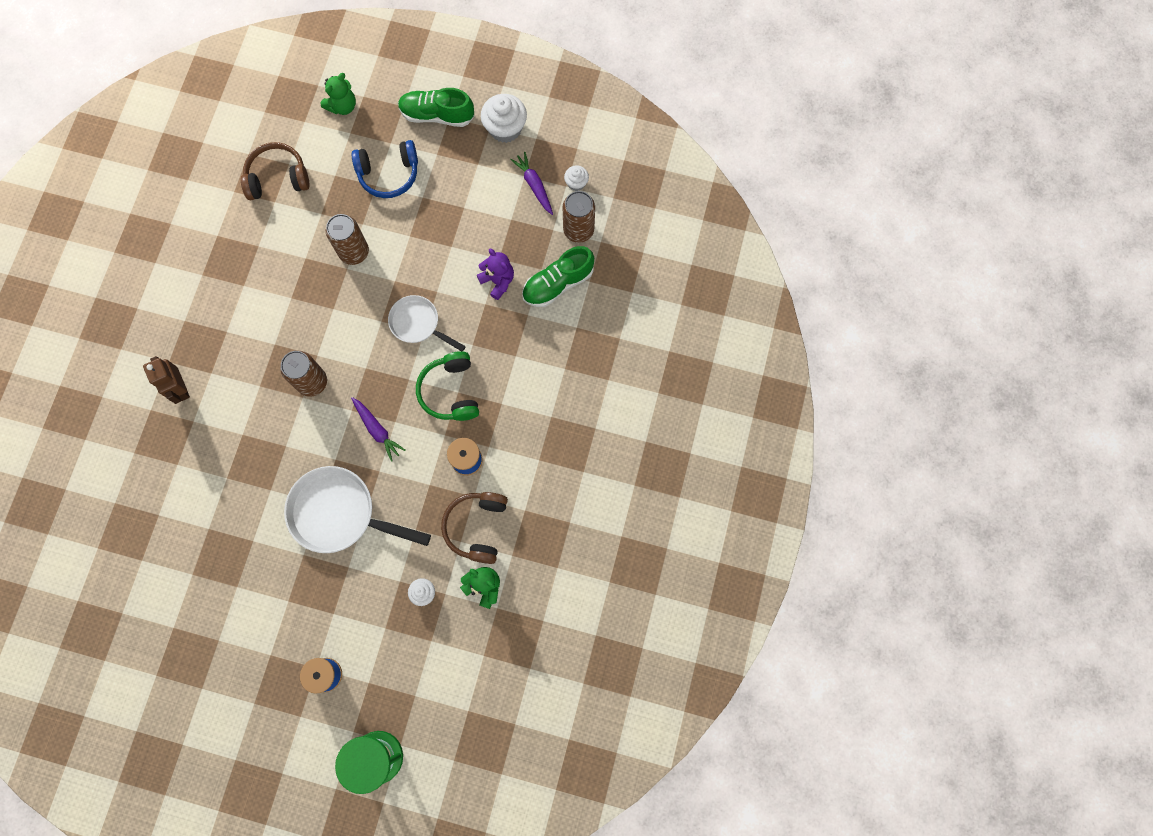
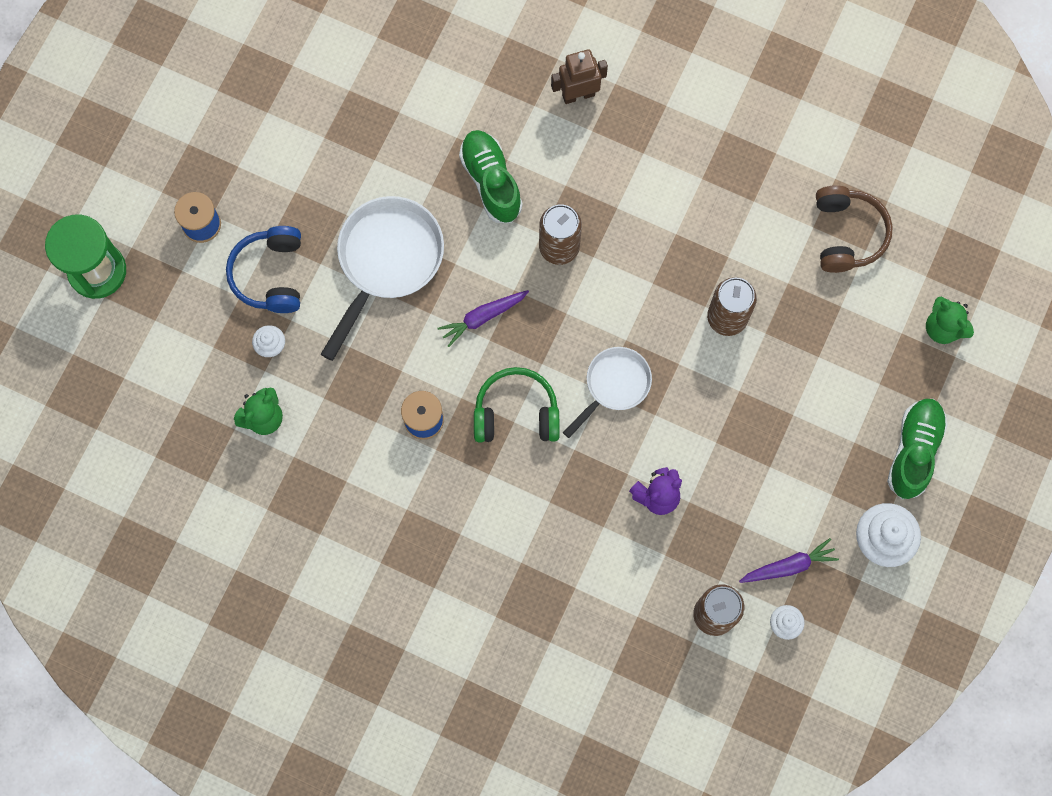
camera: 100 degrees right, 0 degrees up
blue headphones [352,140,418,198] -> blue headphones moved to [226,226,301,313]
brown headphones [441,492,508,564] -> none
green shoe [522,246,594,307] -> green shoe moved to [459,130,523,223]

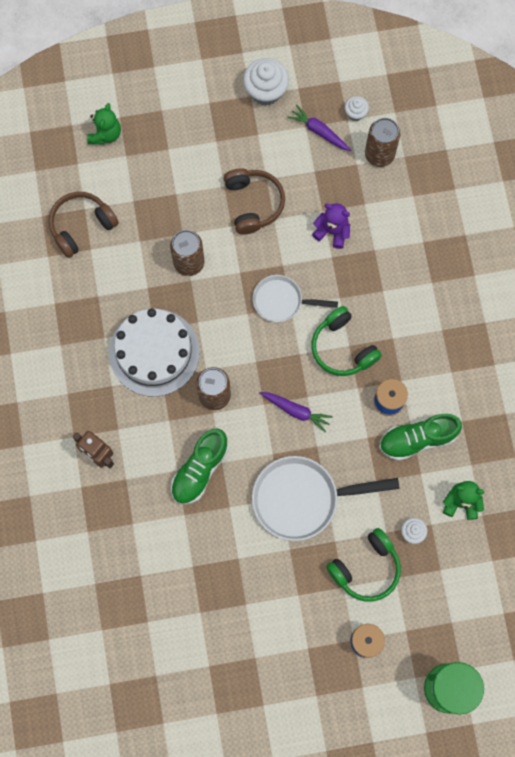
camera: 125 degrees left, 0 degrees up
blue headphones [226,226,301,313] -> green headphones [326,528,401,602]
green shoe [887,399,948,499] -> green shoe moved to [379,414,462,461]
none -> white cake [109,308,200,397]
none -> brown headphones [224,168,285,235]

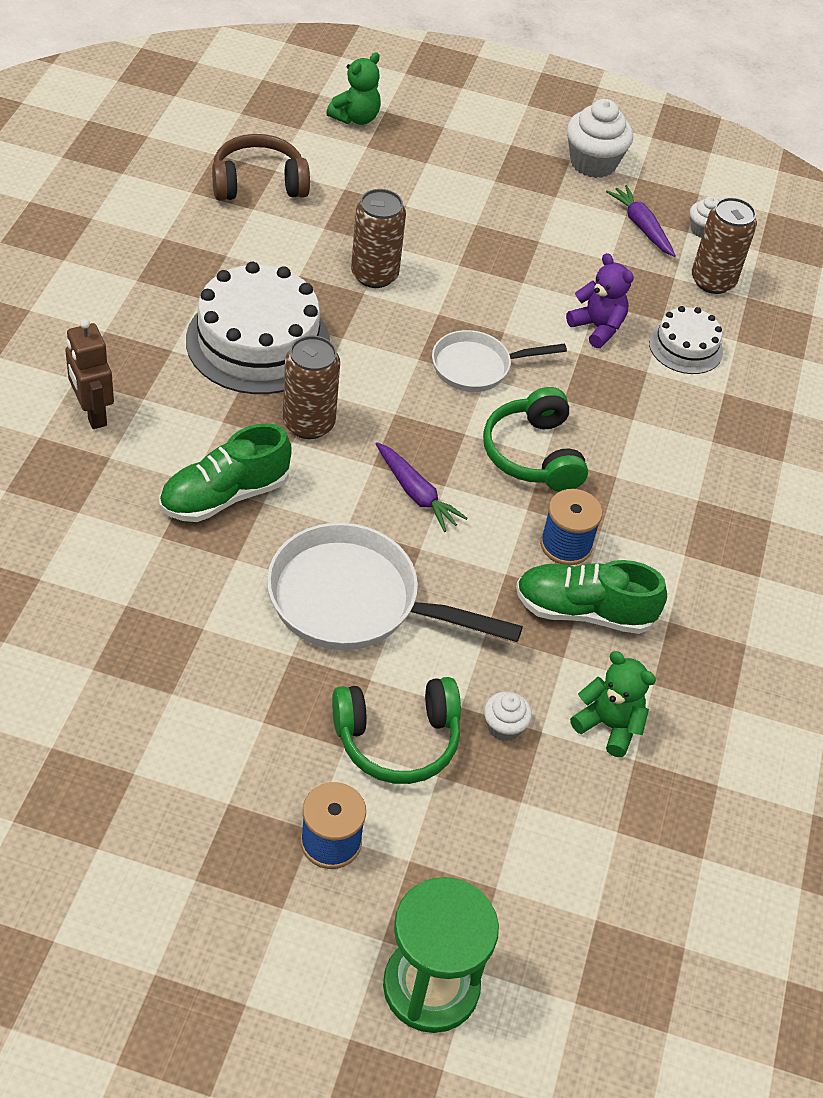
camera: 20 degrees right, 25 degrees down
brown headphones [224,168,285,235] -> none
white pan [253,275,338,322] -> white pan turned 45 degrees counterclockwise [432,330,567,392]
none -> white cake [649,306,723,374]

